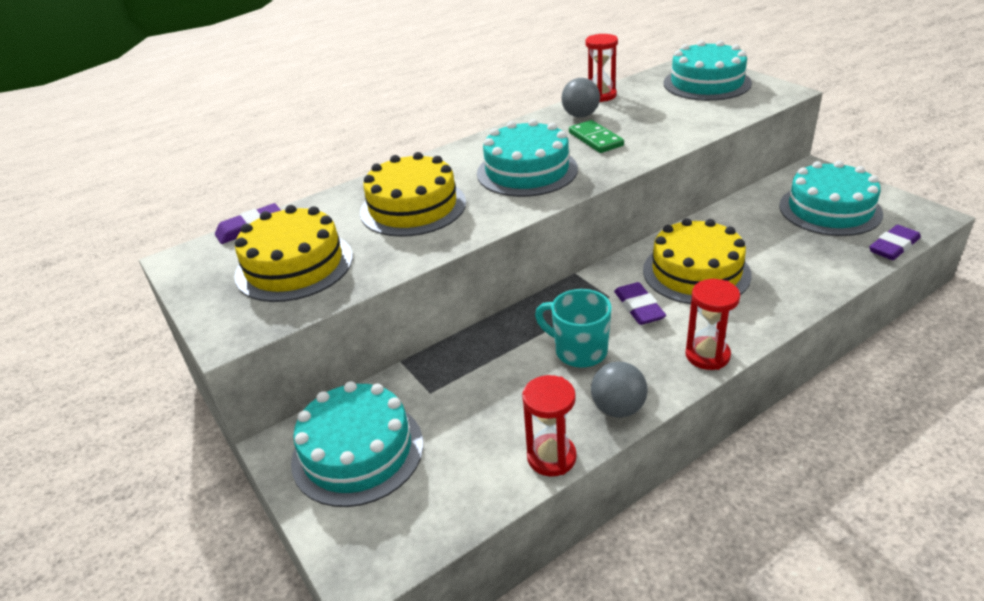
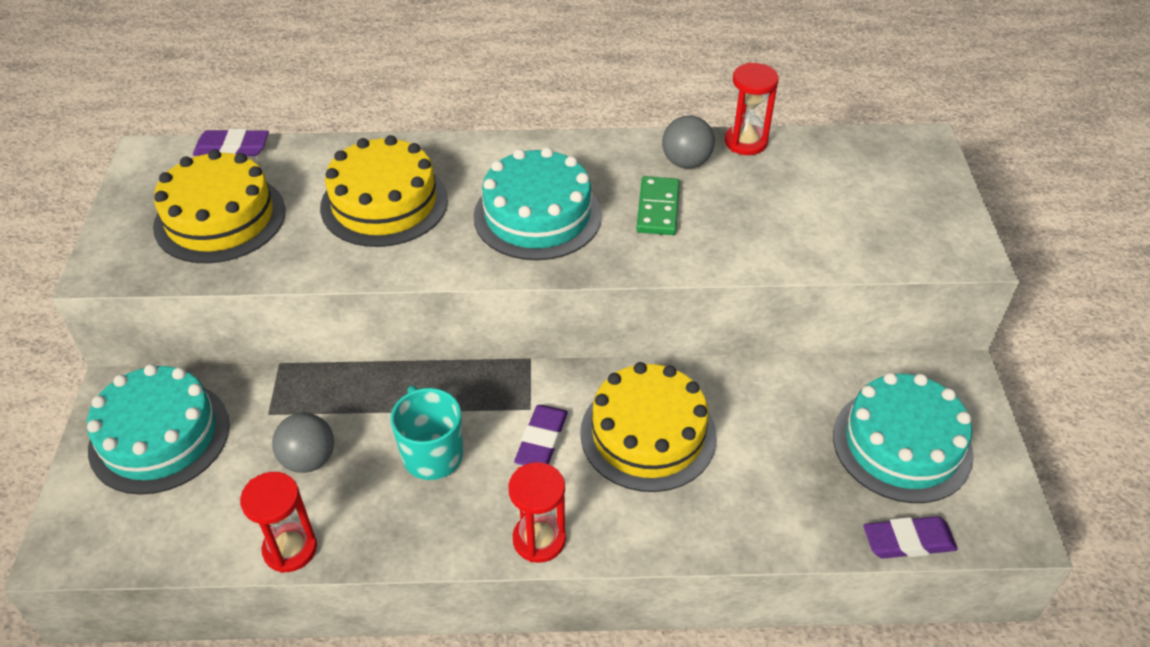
camera: 30 degrees right, 10 degrees up
grey ball [591,361,648,418] -> grey ball moved to [272,412,334,473]
turquoise cake [663,40,752,101] -> none

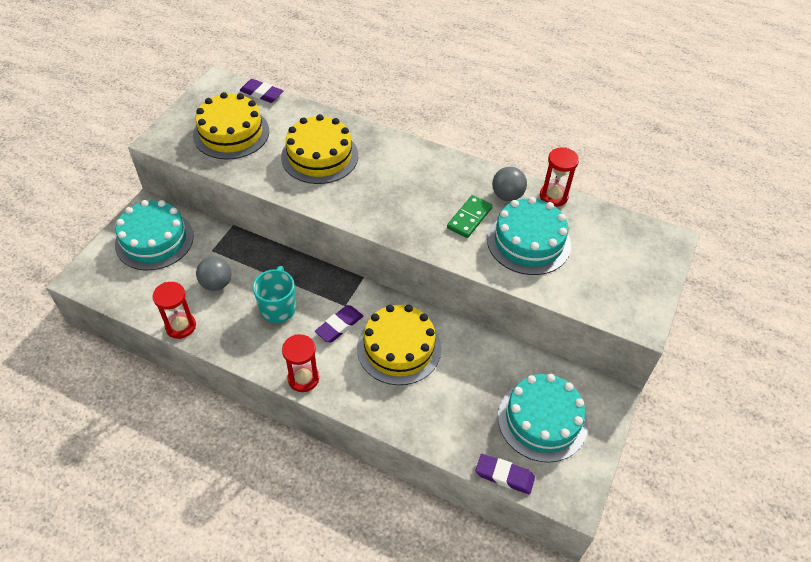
camera: 25 degrees right, 5 degrees up
turquoise cake [473,147,602,260] -> turquoise cake moved to [487,197,571,275]

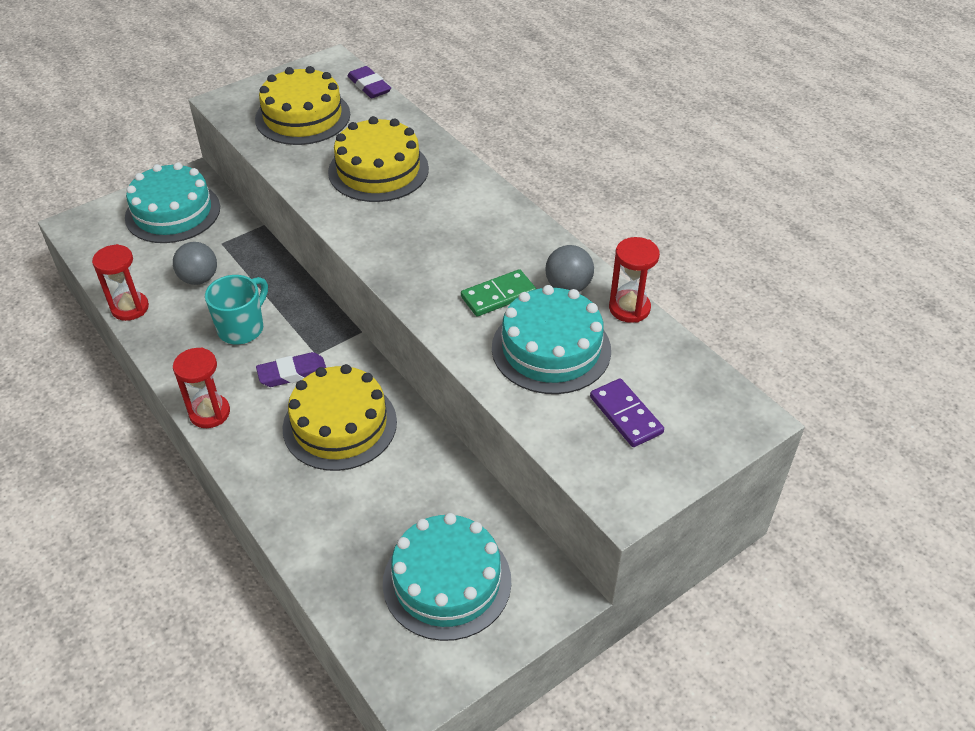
camera: 30 degrees right, 5 degrees down
purple eraser [476,454,535,494] -> none
none -> purple domino [590,378,664,447]

